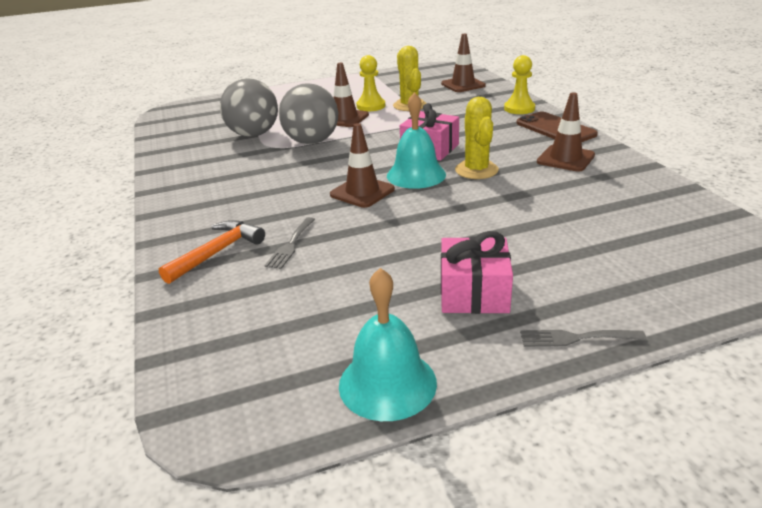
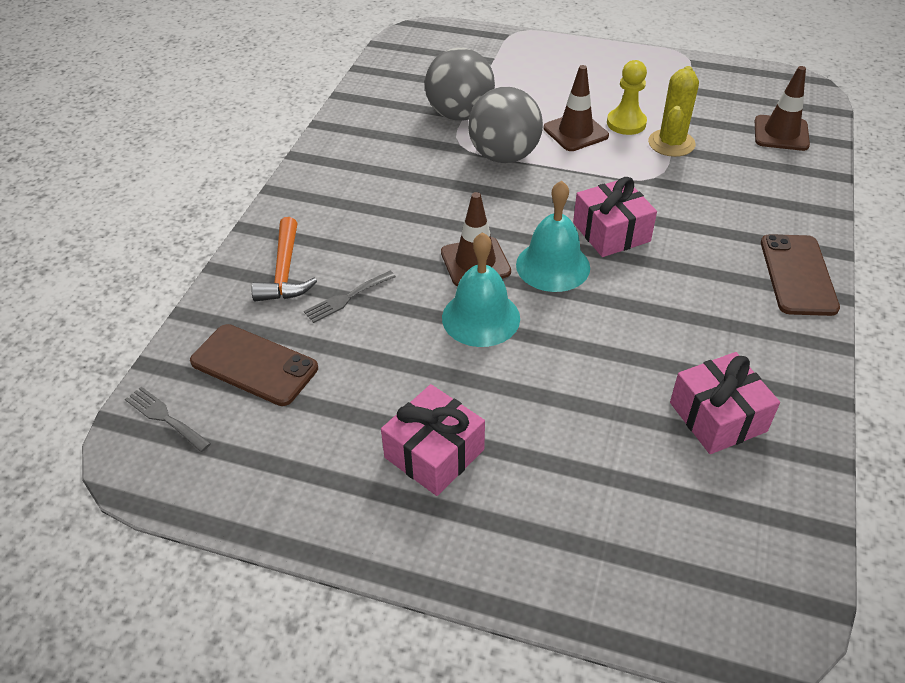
camera: 35 degrees right, 15 degrees up
orange hammer [159,220,265,284] -> orange hammer turned 105 degrees clockwise [252,217,317,301]
turquoise bell [339,268,437,421] -> turquoise bell moved to [442,232,520,347]
yellow cactus [455,97,499,179] -> none
yellow pawn [504,55,535,114] -> none
grey fork [520,330,647,347] -> grey fork moved to [125,386,211,452]
brown traffic cone [537,92,595,171] -> none
none -> brown phone [190,324,318,406]
none -> pink gift [670,352,780,454]

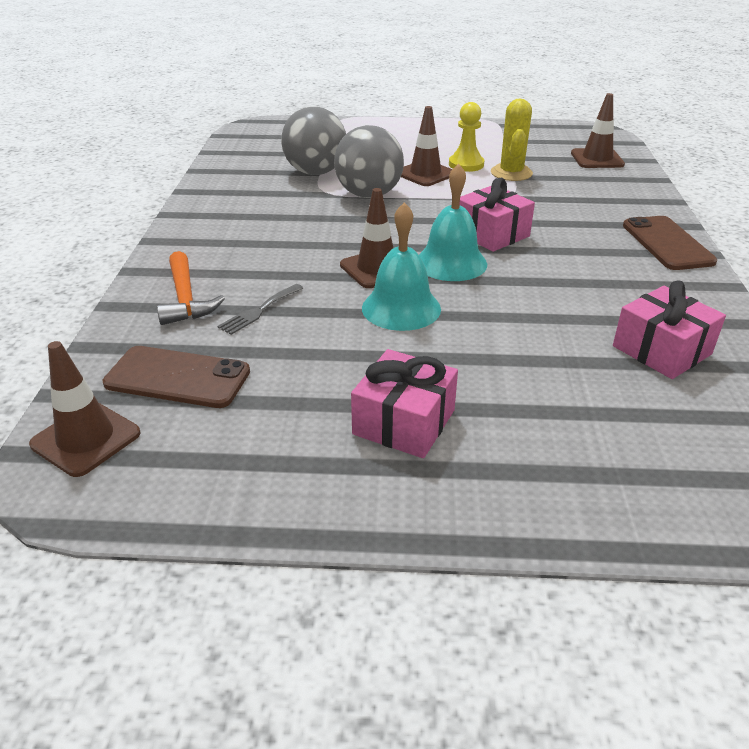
camera: 15 degrees left, 10 degrees down
grey fork [125,386,211,452] -> brown traffic cone [29,341,140,477]

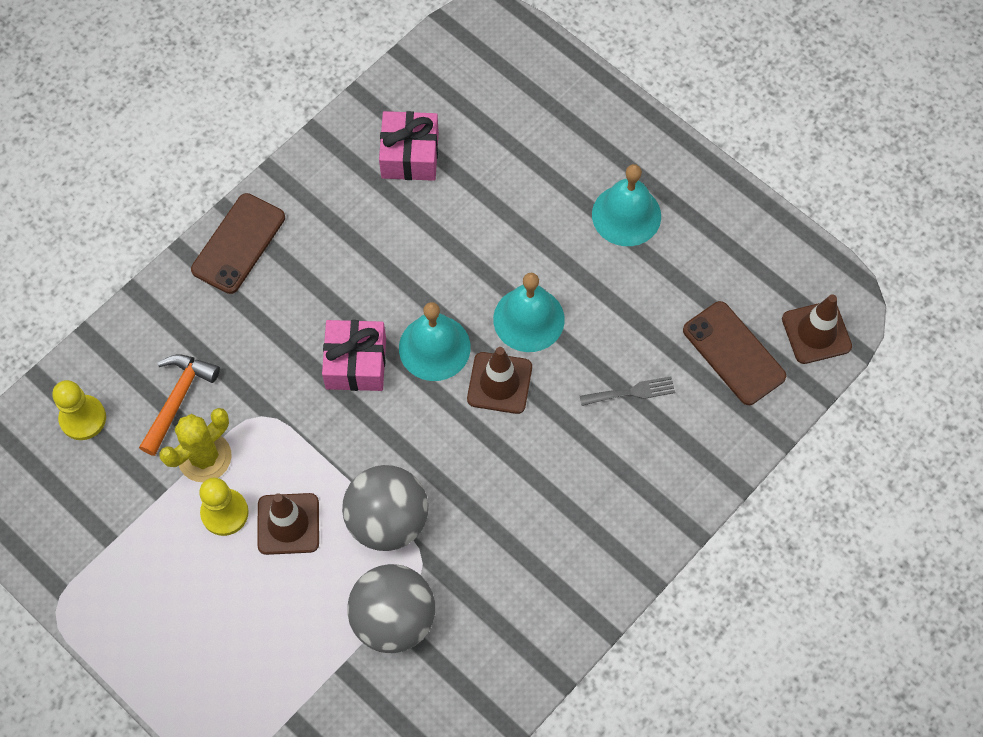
camera: 140 degrees left, 30 degrees up
orange hammer [157,251,225,325] -> orange hammer moved to [139,355,220,456]
pink gift [351,349,458,458] -> turquoise bell [592,164,661,246]
brown traffic cone [571,93,625,168] -> yellow pawn [52,380,106,440]

